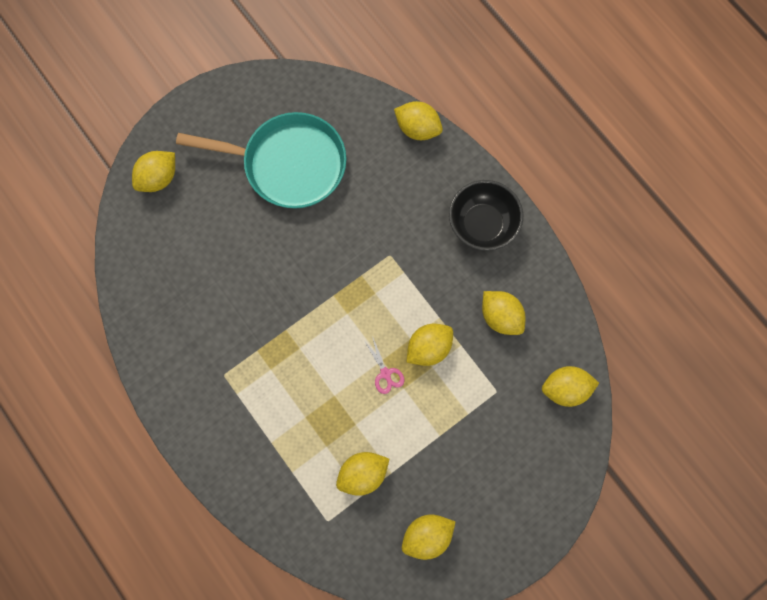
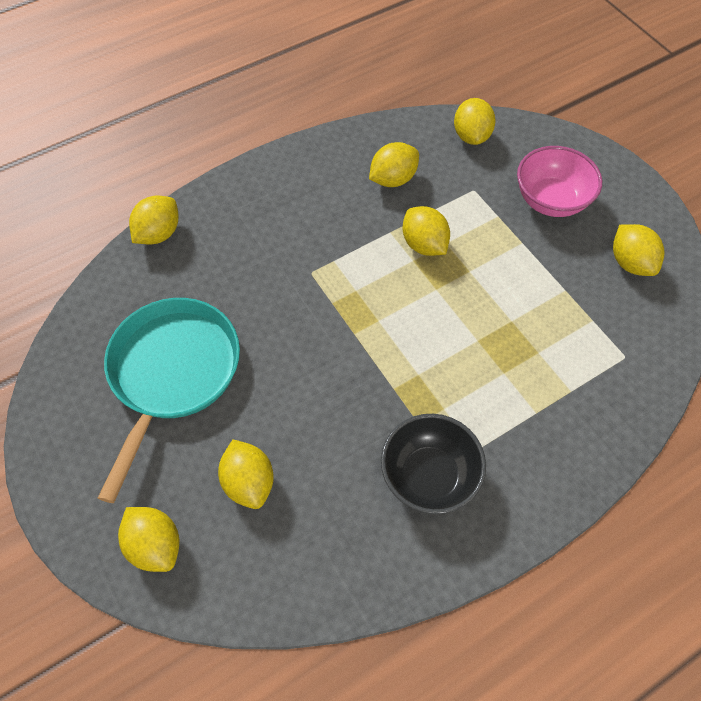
camera: 85 degrees left, 15 degrees down
yellow lemon [336,452,389,496] -> yellow lemon moved to [218,439,274,509]
pink scissors [363,336,404,394] -> none
black bowl [449,180,523,251] -> black bowl moved to [381,414,486,514]
none -> pink bowl [517,146,602,217]

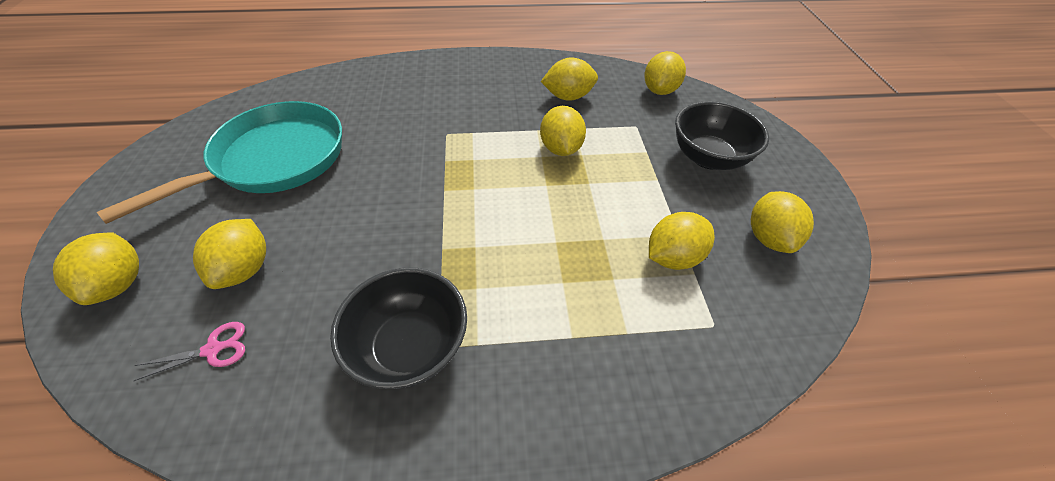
camera: 25 degrees right, 10 degrees down
yellow lemon [129,195,178,245] -> yellow lemon moved to [649,212,715,270]
pink bowl [517,146,602,217] -> black bowl [675,101,769,170]
none -> pink scissors [134,322,245,381]

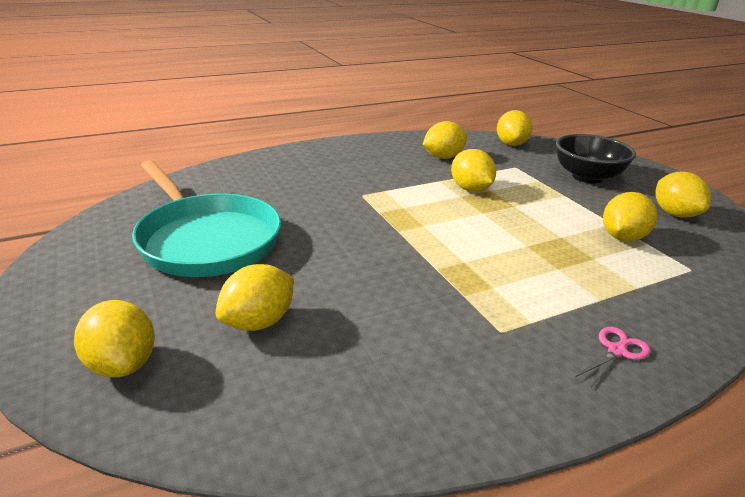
camera: 20 degrees left, 20 degrees down
turquoise pan [97,101,342,224] -> turquoise pan turned 120 degrees clockwise [132,160,281,277]
pink scissors [134,322,245,381] -> pink scissors moved to [575,327,650,387]
yellow lemon [193,219,266,289] -> yellow lemon turned 60 degrees clockwise [216,264,294,331]
black bowl [330,267,467,389] -> none

